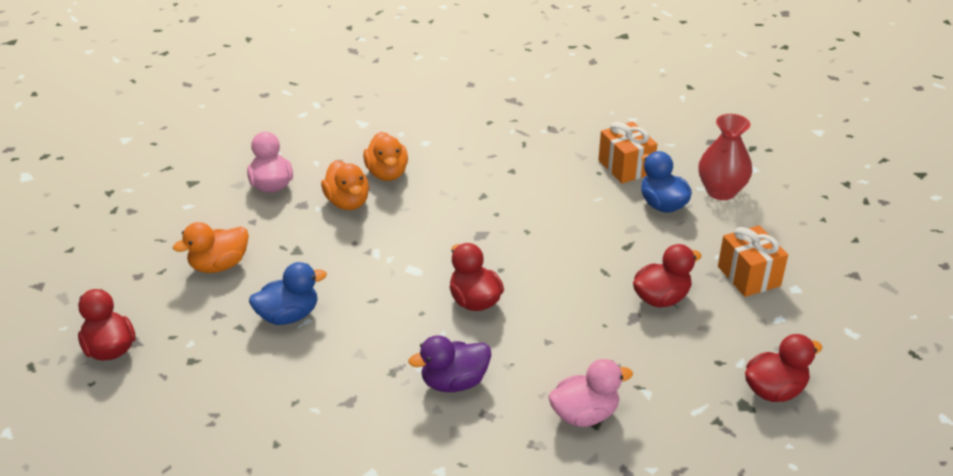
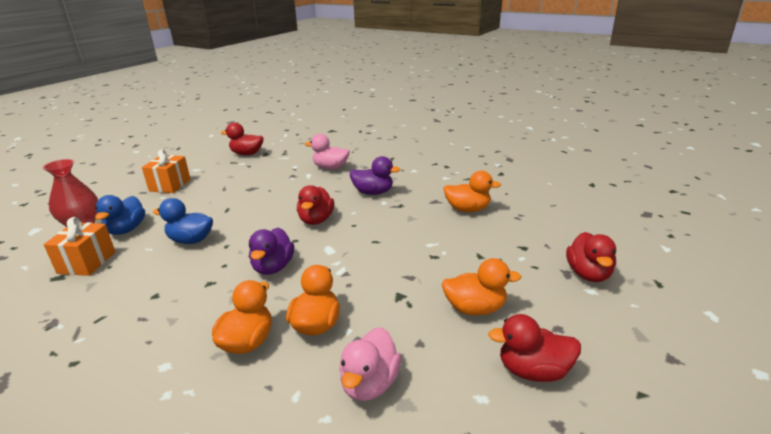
camera: 145 degrees left, 10 degrees down
blue duck [249,262,327,325] -> blue duck moved to [153,198,213,244]
red duck [633,244,702,308] -> red duck moved to [488,314,581,382]
none -> purple duck [249,228,294,275]
none -> orange duck [443,171,501,212]

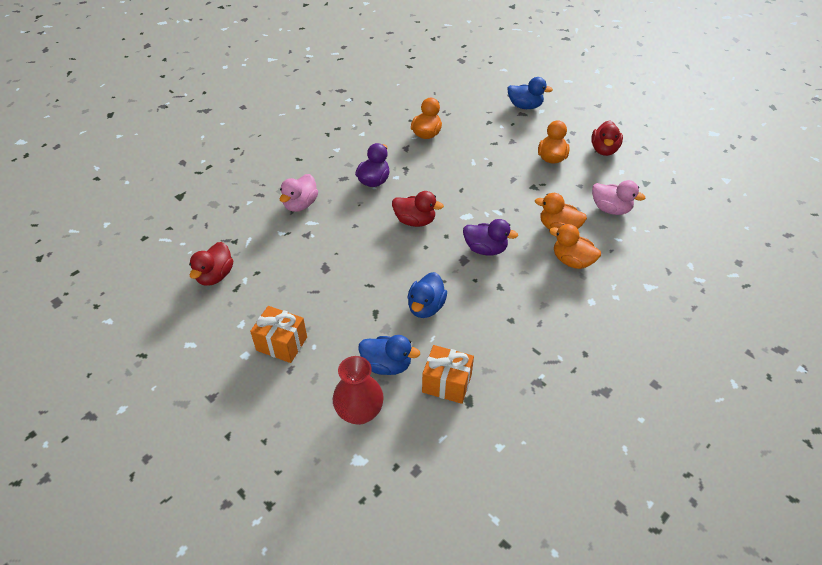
camera: 80 degrees left, 20 degrees up
red duck [566,232,616,282] -> blue duck [507,77,553,109]

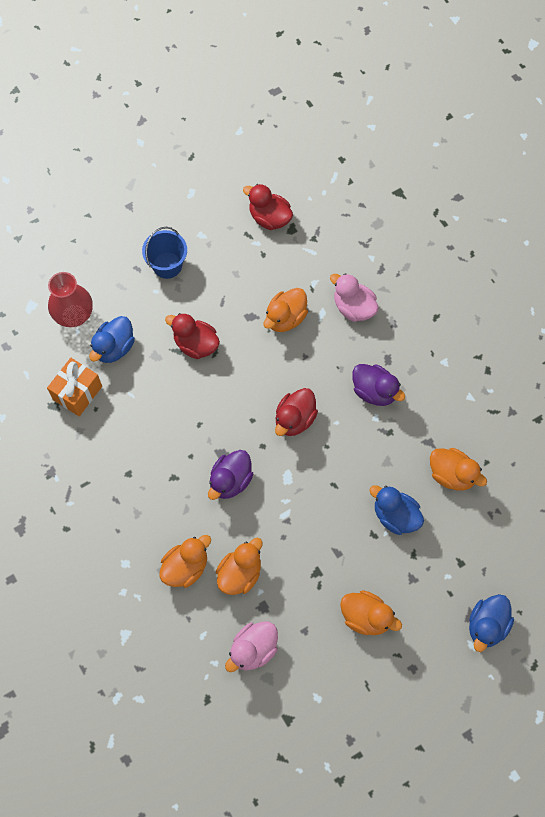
camera: 105 degrees right, 20 degrees up
orange gift [250,306,307,363] -> blue bucket [142,227,187,279]
blue duck [407,272,447,318] -> blue duck moved to [369,485,424,535]
red duck [591,121,623,156] -> red duck moved to [165,313,220,359]
none -> orange duck [263,288,308,332]

